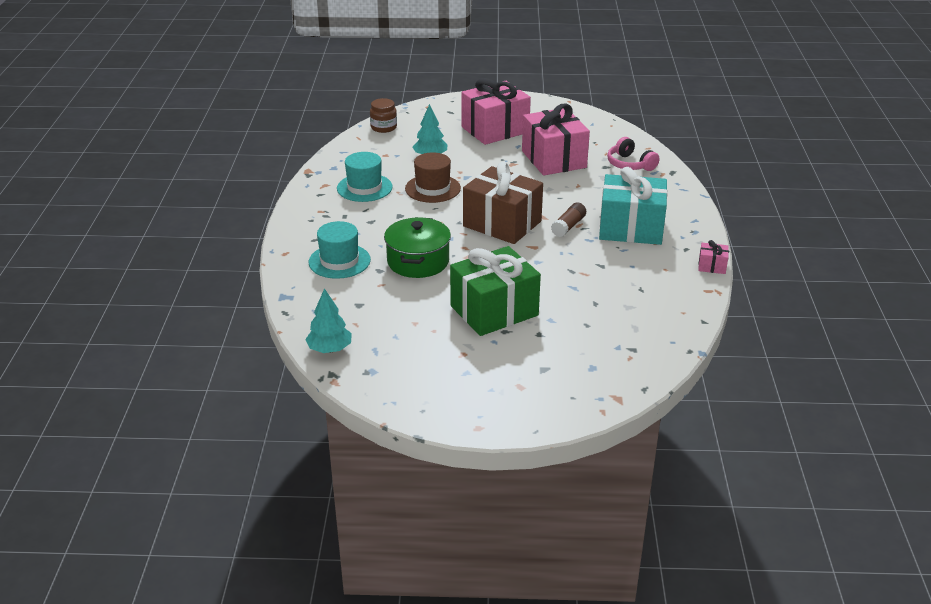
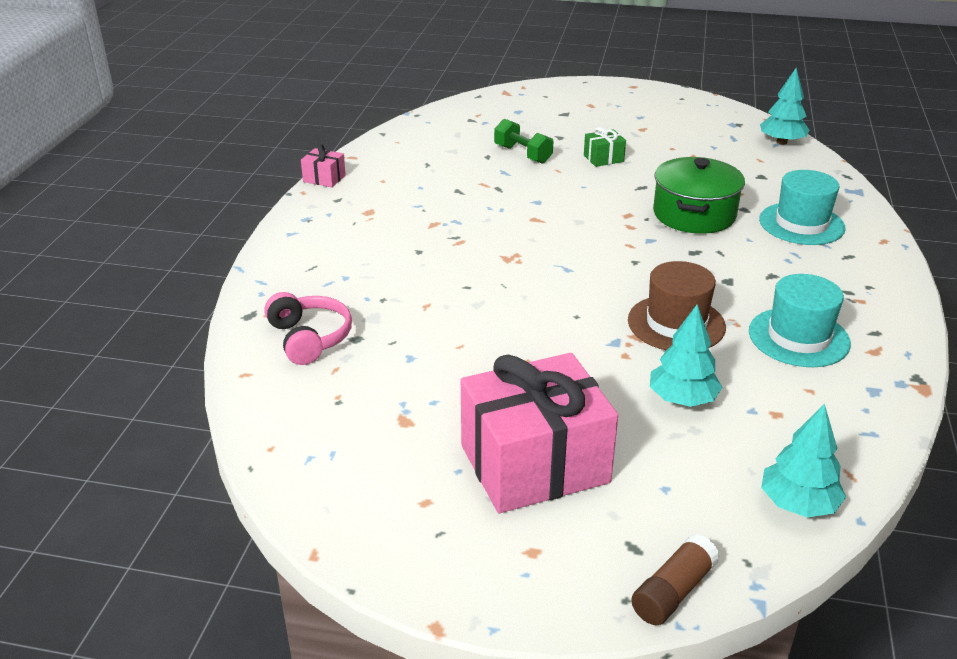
camera: 170 degrees left, 0 degrees up
brown jar [370,98,397,133] -> turquoise tree [761,404,846,517]
green gift [450,246,541,336] -> green gift [584,127,626,167], size x0.41
brown gift [463,162,543,244] -> none
pink gift [522,104,590,176] -> none
brown glue stick [551,203,586,237] -> brown glue stick moved to [631,534,720,625]
turquoise gift [599,167,668,245] -> none
none -> green dumbbell [494,119,553,164]

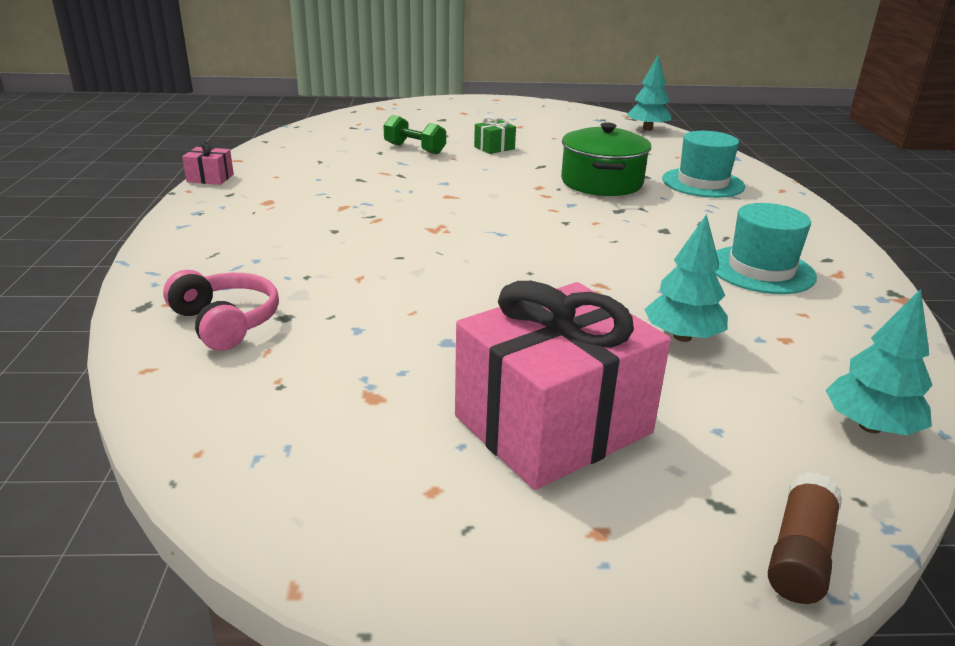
camera: 15 degrees left, 5 degrees down
brown hat [628,261,726,350] -> none

